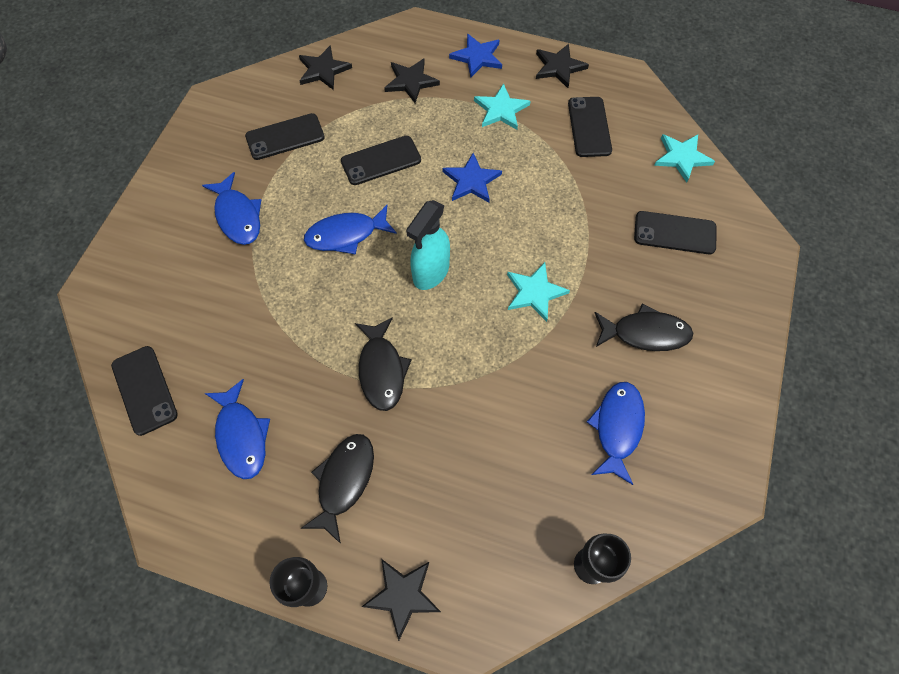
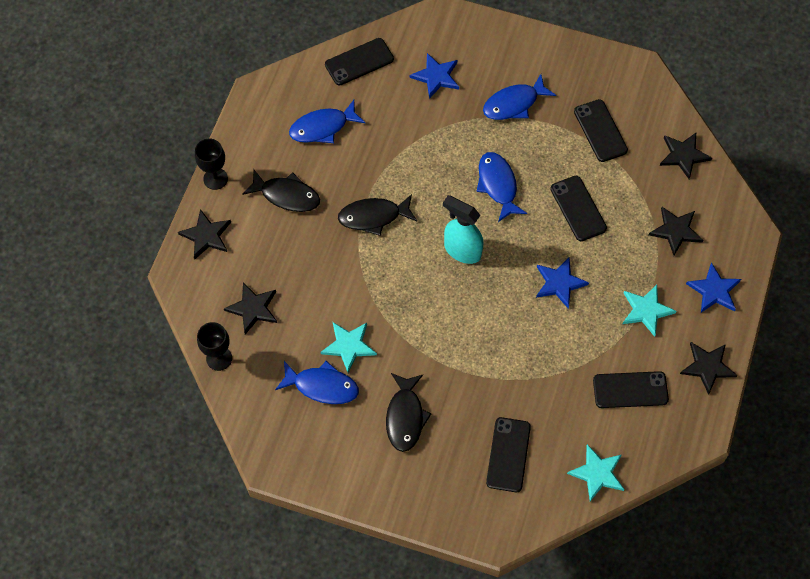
camera: 90 degrees right, 0 degrees up
turquoise star [507,262,570,322] -> turquoise star moved to [321,322,377,373]
none -> black star [224,282,277,334]
none -> blue star [410,53,459,99]

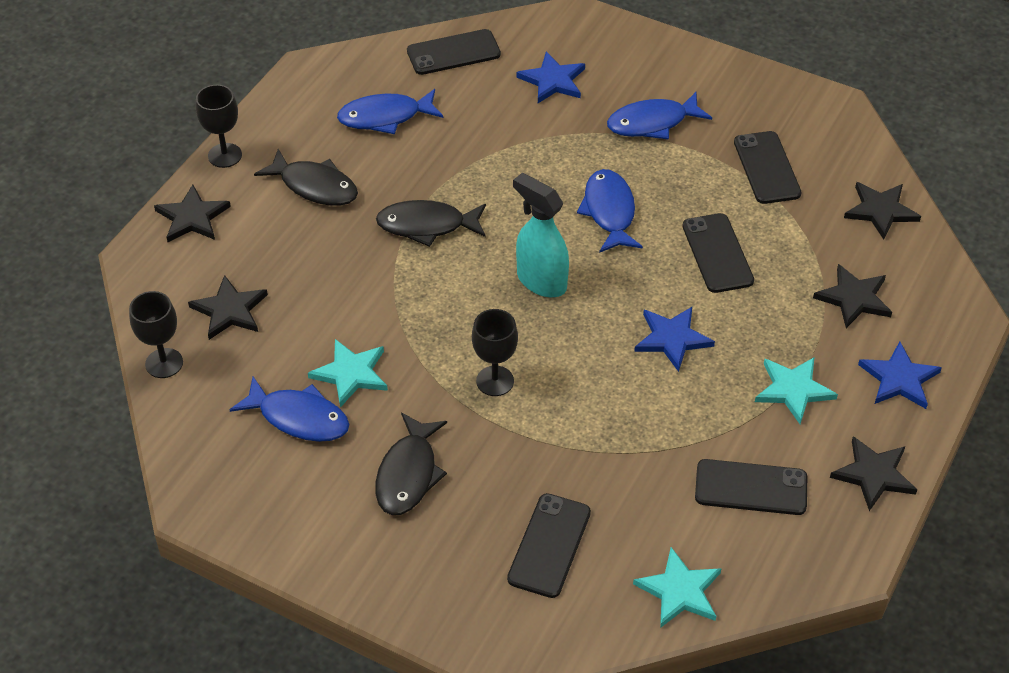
camera: 10 degrees right, 15 degrees down
none -> black goblet [472,309,518,396]

